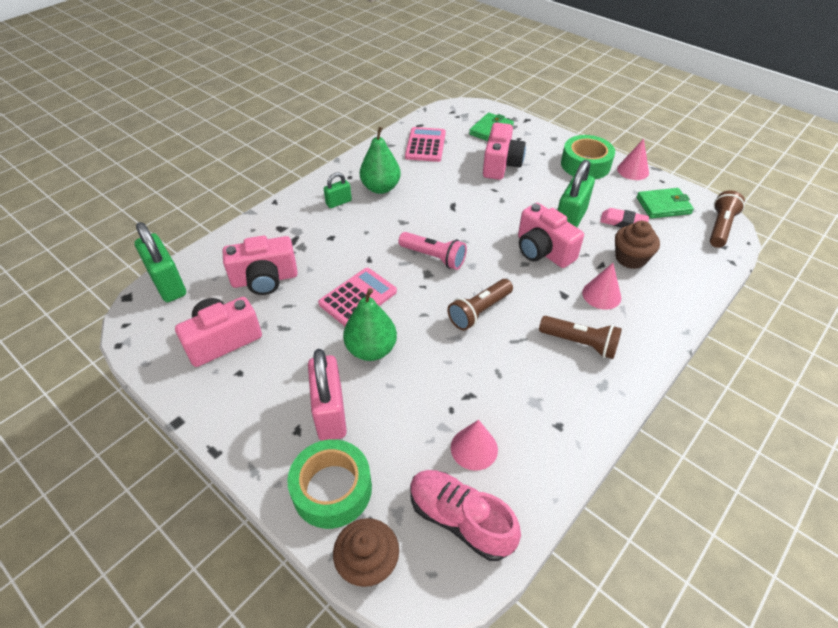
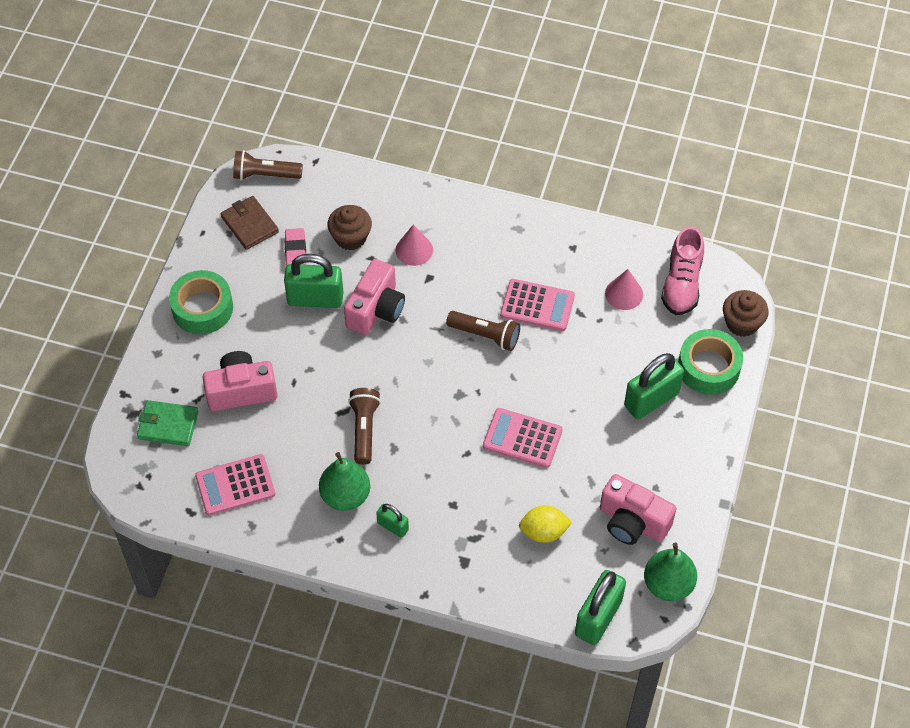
camera: 115 degrees left, 10 degrees up
pink camera [223,236,298,295] -> yellow lemon [519,505,572,543]
pink padlock [308,349,347,441] -> green padlock [624,353,684,419]
green pear [343,288,397,361] -> green pear moved to [644,543,697,601]
pink flashlight [398,232,467,270] -> none
brown flashlight [539,316,622,359] -> brown flashlight moved to [348,388,381,464]
pink cone [617,139,649,180] -> none
green wallet [637,188,694,219] -> brown wallet [221,196,279,250]
none -> pink calculator [500,279,575,331]

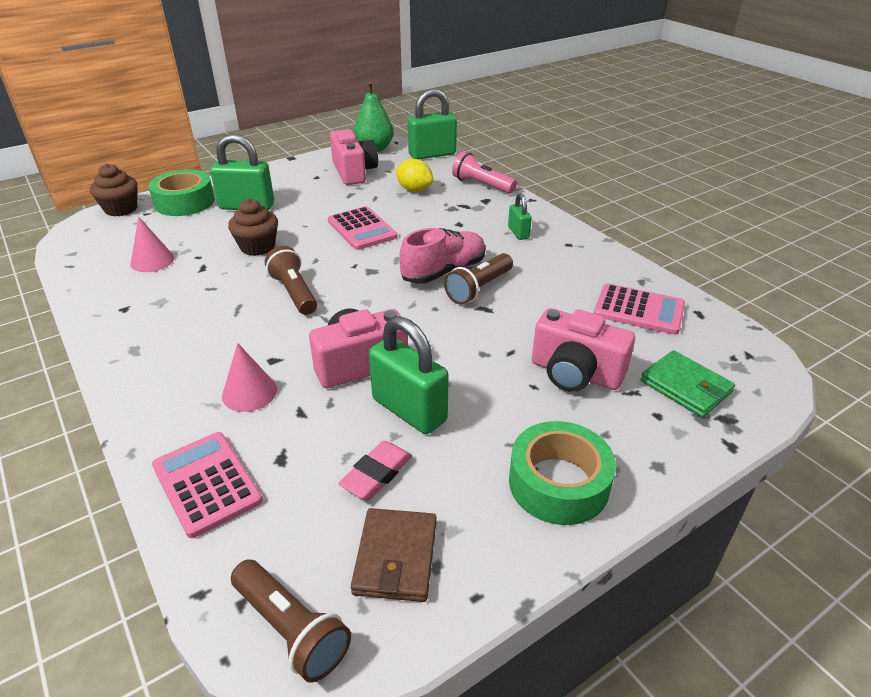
camera: 140 degrees left, 20 degrees down
green pear [319,452,370,511] -> none
brown cupcake [327,205,372,250] -> brown cupcake moved to [228,199,278,256]
pink calculator [500,279,575,331] -> pink calculator moved to [152,432,263,538]
pink shoe [661,226,704,315] -> pink shoe moved to [399,228,486,284]
none -> pink flashlight [452,152,517,194]

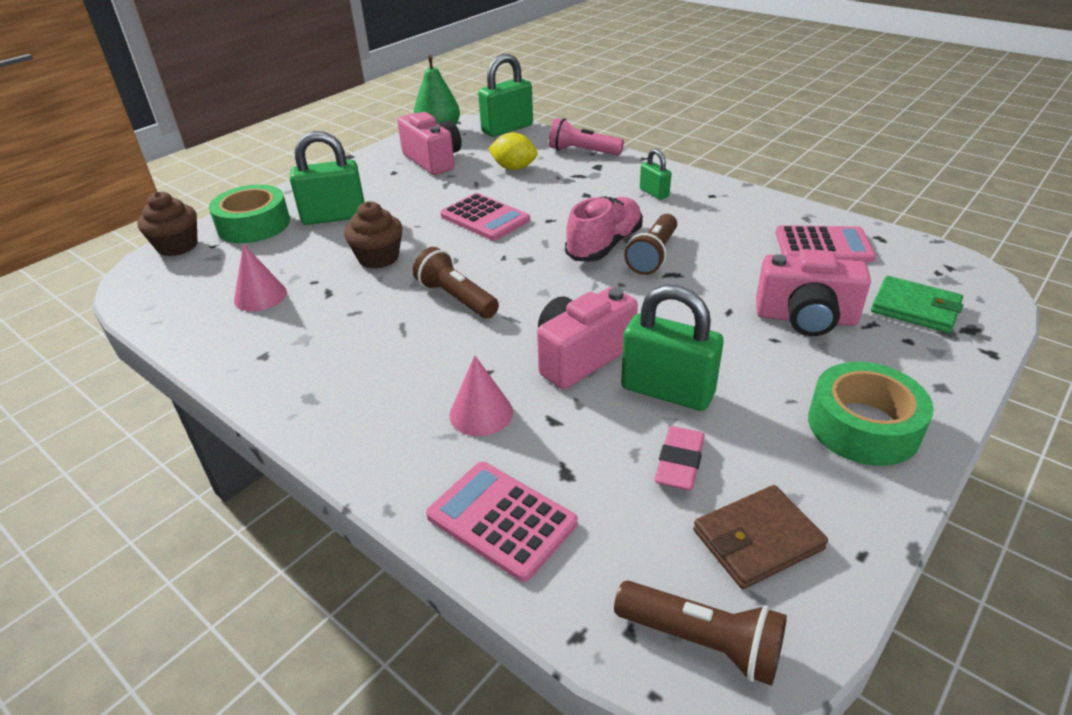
camera: 15 degrees left, 0 degrees up
brown wallet [351,508,437,602] -> brown wallet turned 75 degrees clockwise [693,485,828,589]

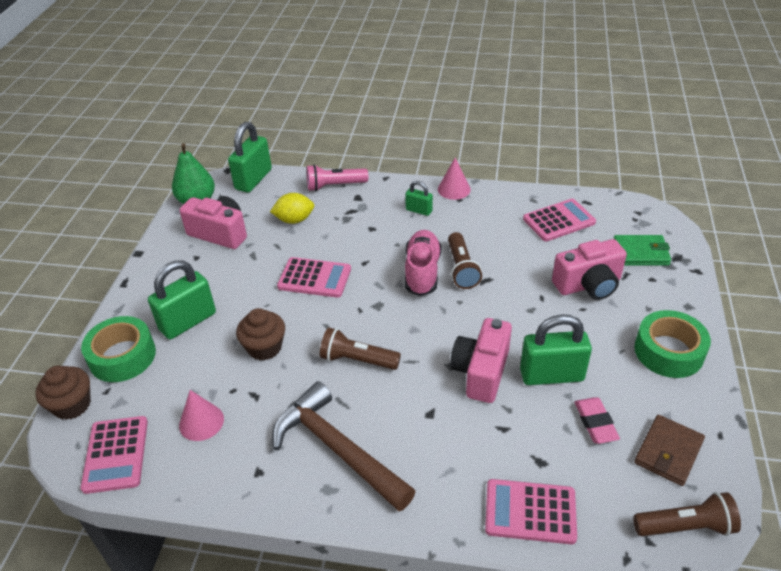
camera: 30 degrees left, 5 degrees up
pink cone [450,355,513,436] -> pink cone moved to [438,157,471,200]
none -> pink calculator [80,416,148,494]
none -> brown hammer [272,381,416,511]

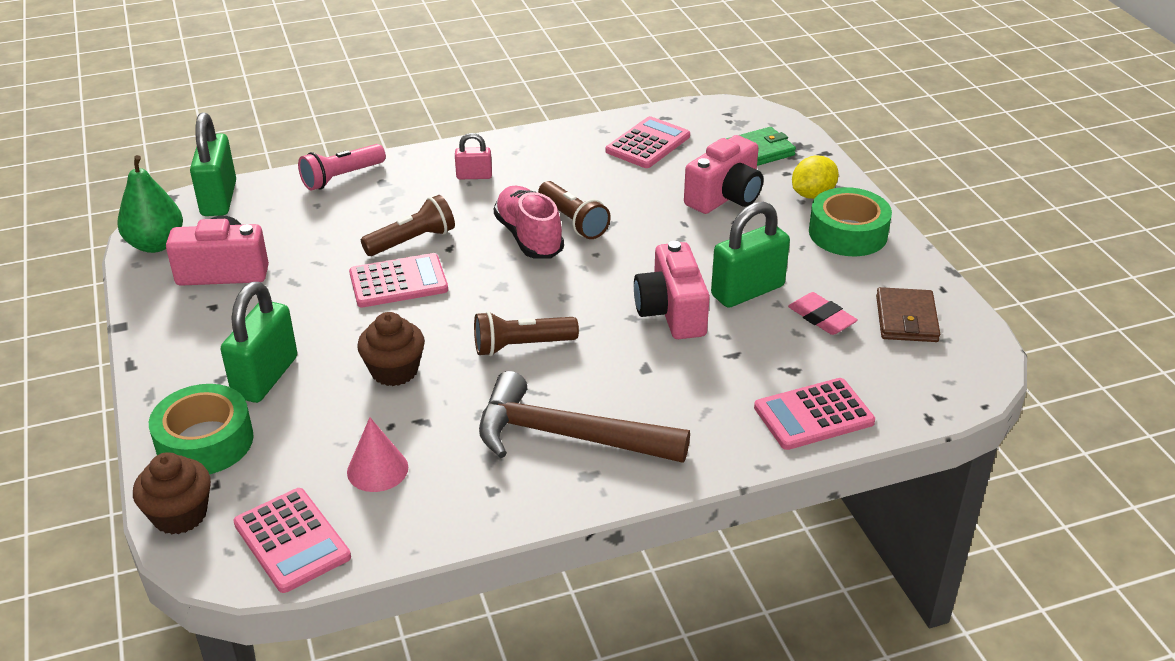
camera: 30 degrees left, 5 degrees down
yellow lemon [270,193,314,224] -> yellow lemon moved to [792,156,839,199]
green padlock [405,181,433,216] -> pink padlock [455,133,492,179]
pink cone [438,157,471,200] -> none
brown flashlight [633,492,741,536] -> brown flashlight moved to [361,195,455,256]

